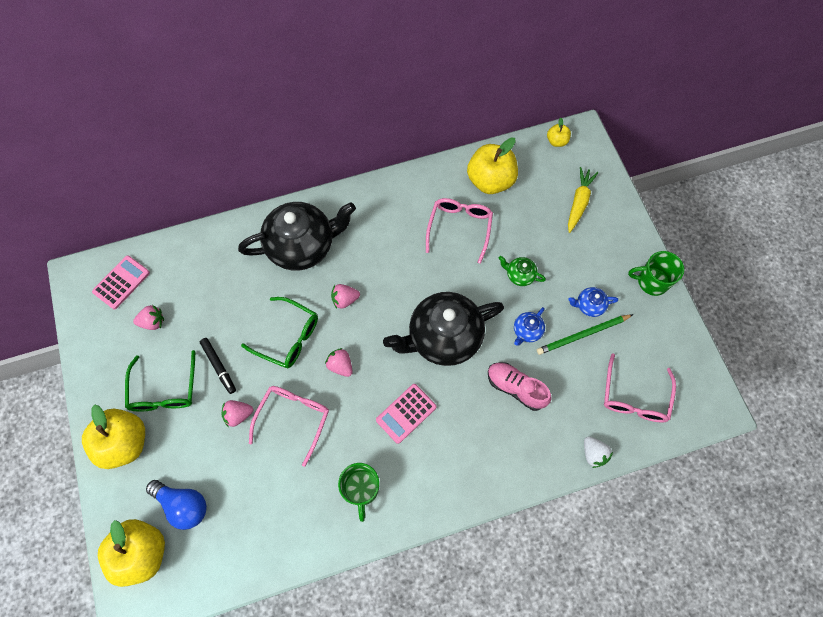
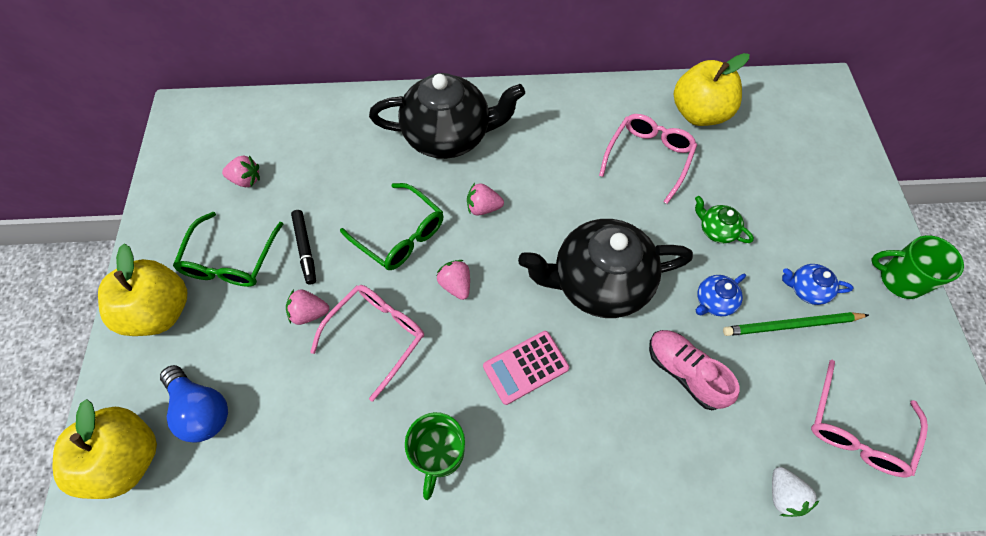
camera: 15 degrees right, 5 degrees down
pink calculator [92,255,150,309] -> none
yellow apple [547,118,571,147] -> none
yellow carrot [568,167,598,233] -> none

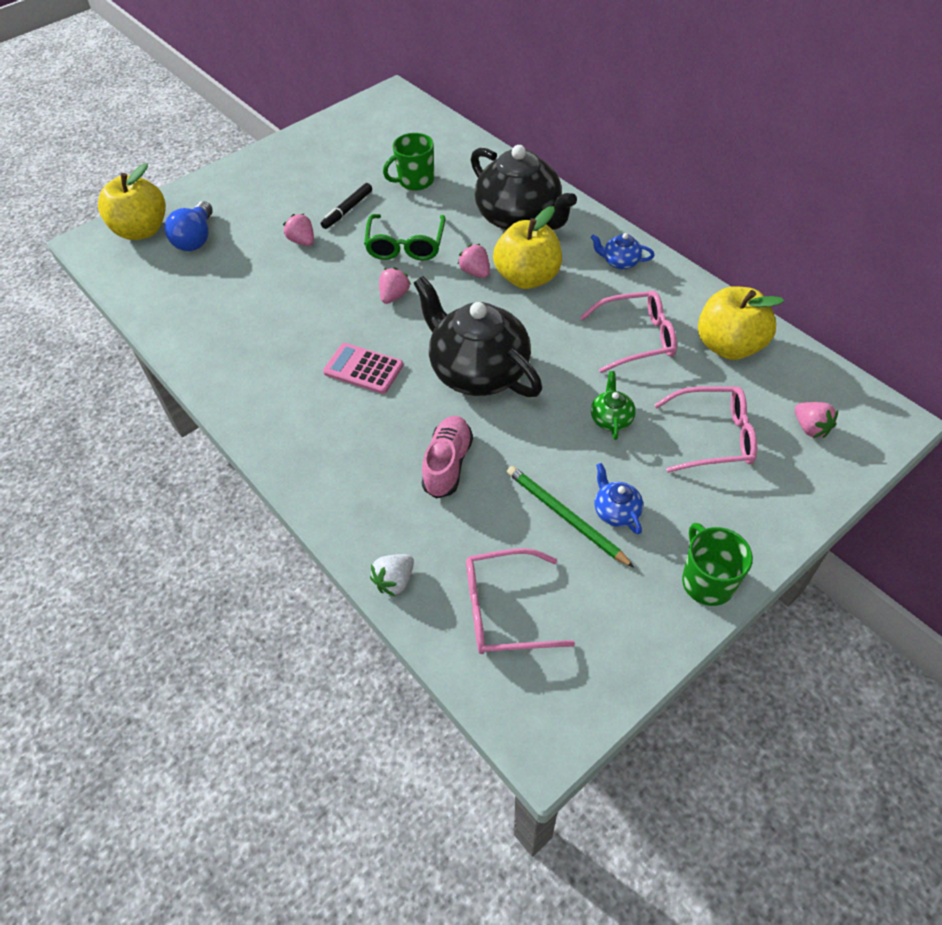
camera: 55 degrees right, 10 degrees down
yellow apple [98,244,187,336] -> yellow apple moved to [493,206,562,289]
green glasses [173,212,283,287] -> none
pink strawberry [222,156,260,187] -> pink strawberry moved to [795,402,838,438]
pink glasses [310,285,424,402] -> pink glasses moved to [654,386,757,472]
green mug [405,412,465,500] -> green mug moved to [383,133,434,191]
blue teapot [696,274,746,316] -> blue teapot moved to [591,233,655,269]

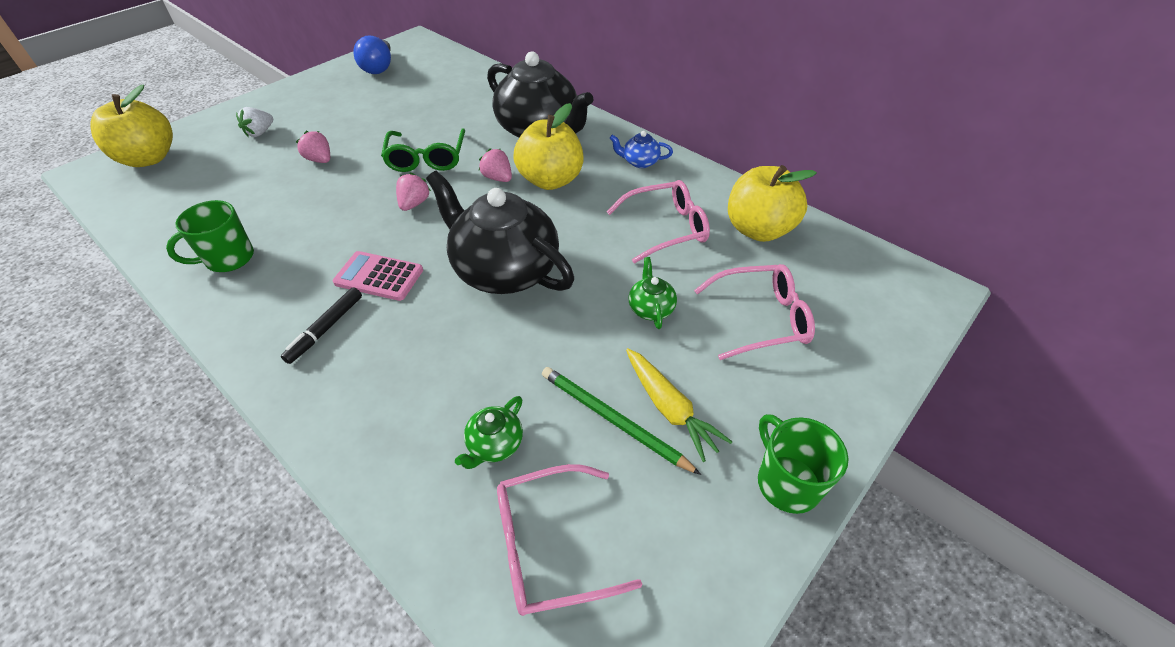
camera: 10 degrees left, 5 degrees down
blue light bulb [165,201,213,251] -> blue light bulb moved to [353,35,391,74]
black marker [321,183,372,229] -> black marker moved to [281,287,362,364]
white strawberry [370,554,414,597] -> white strawberry moved to [236,107,273,137]
green mug [383,133,434,191] -> green mug moved to [166,200,254,272]
pink shoe [422,416,473,499] -> none
blue teapot [595,463,643,534] -> yellow carrot [626,348,732,462]
pink strawberry [795,402,838,438] -> none
none -> green teapot [455,396,523,469]

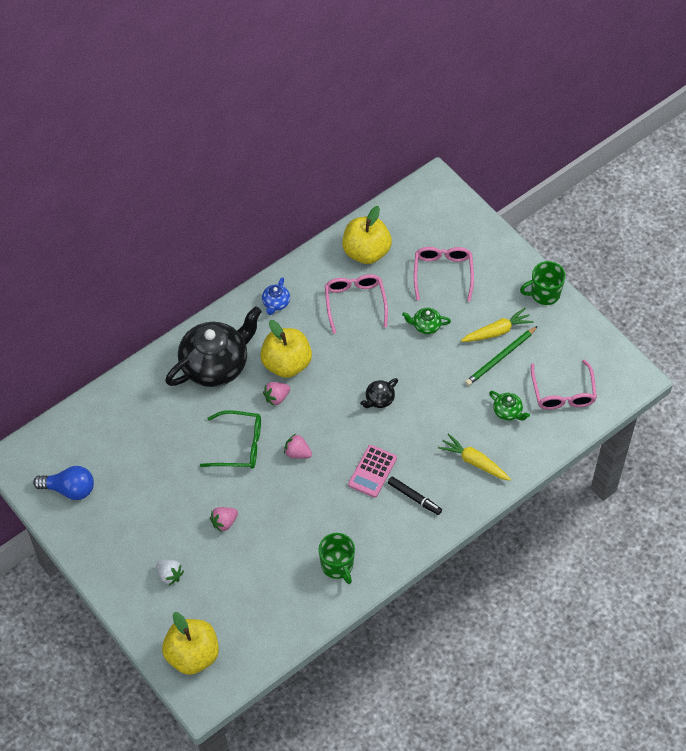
camera: 80 degrees left, 10 degrees up
black teapot [426,171,574,294] -> black teapot [360,378,398,408], size x0.42
none -> yellow carrot [438,433,511,481]

